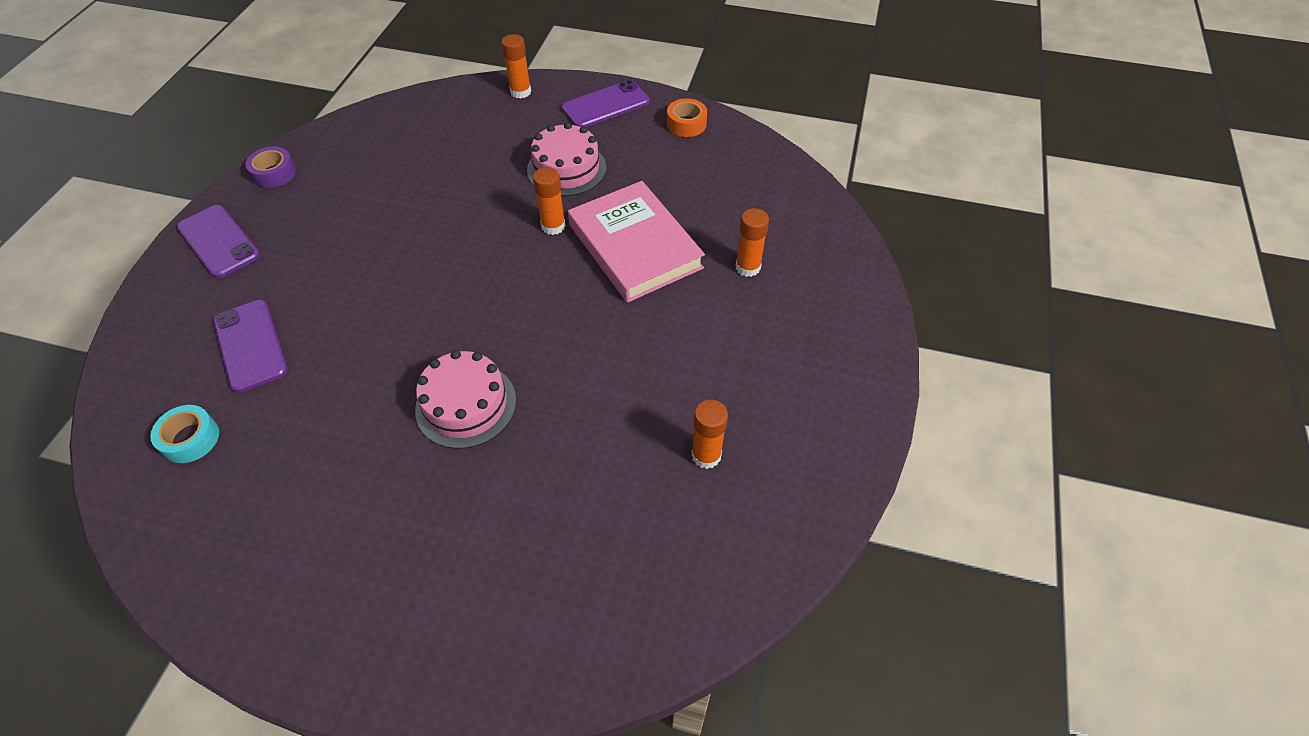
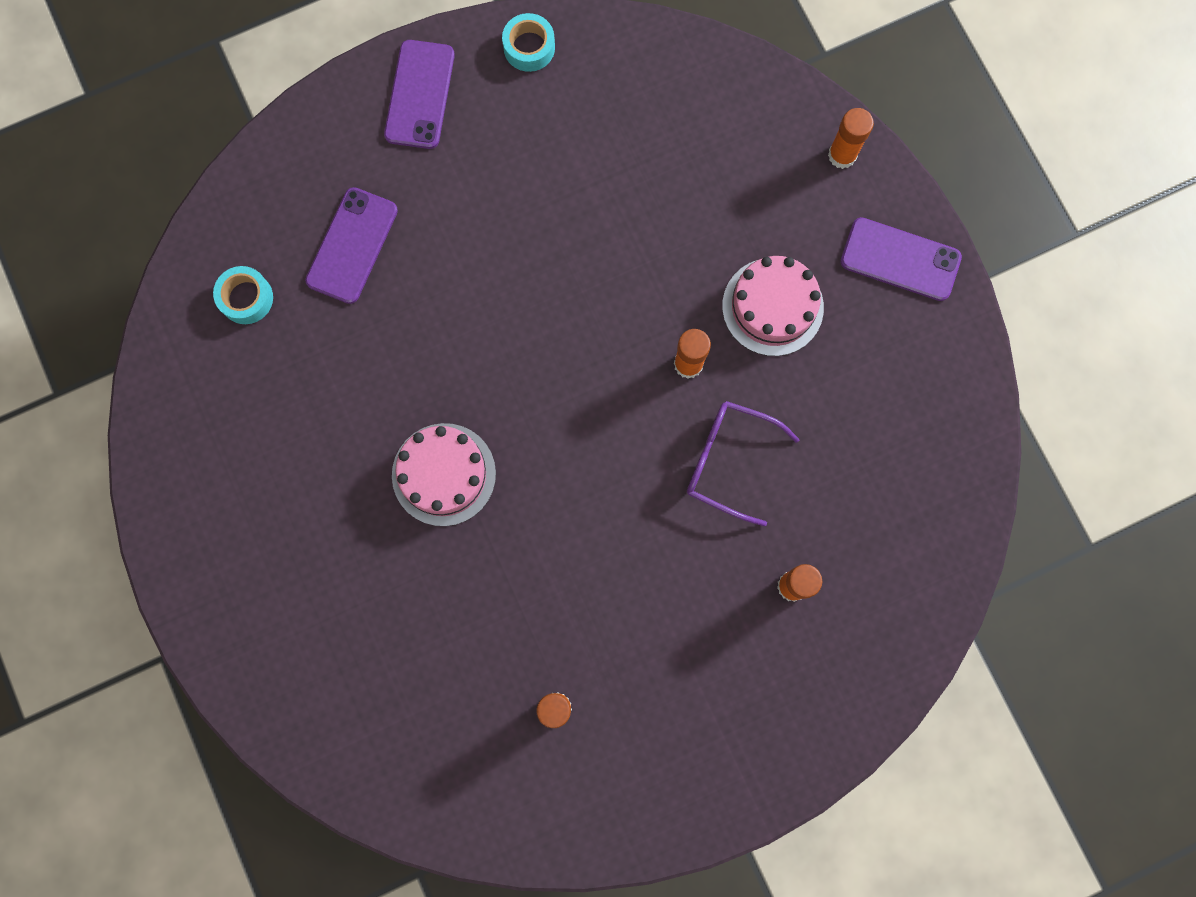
camera: 50 degrees right, 25 degrees up
purple tape [245,147,296,188] -> turquoise tape [502,13,555,72]
pink book [568,181,705,303] -> purple glasses [687,401,800,527]
orange tape [667,98,707,137] -> none

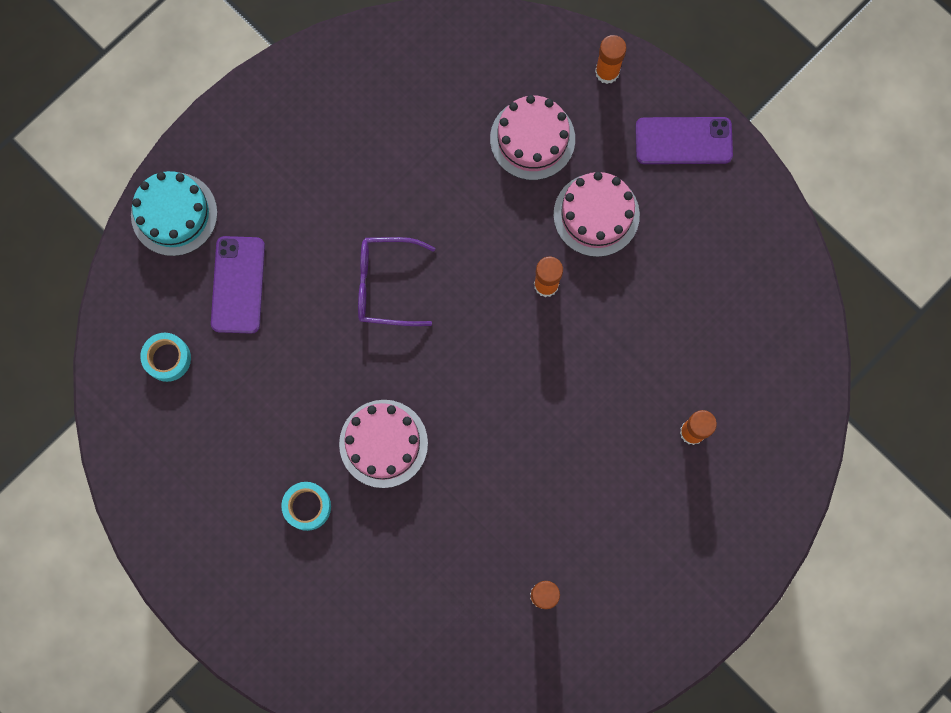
camera: 20 degrees left, 0 degrees up
purple phone [384,40,455,149] -> none
turquoise tape [502,13,555,72] -> turquoise tape moved to [281,482,331,531]
purple glasses [687,401,800,527] -> purple glasses moved to [358,237,435,326]
none -> turquoise cake [131,171,218,256]
none -> pink cake [490,95,575,180]

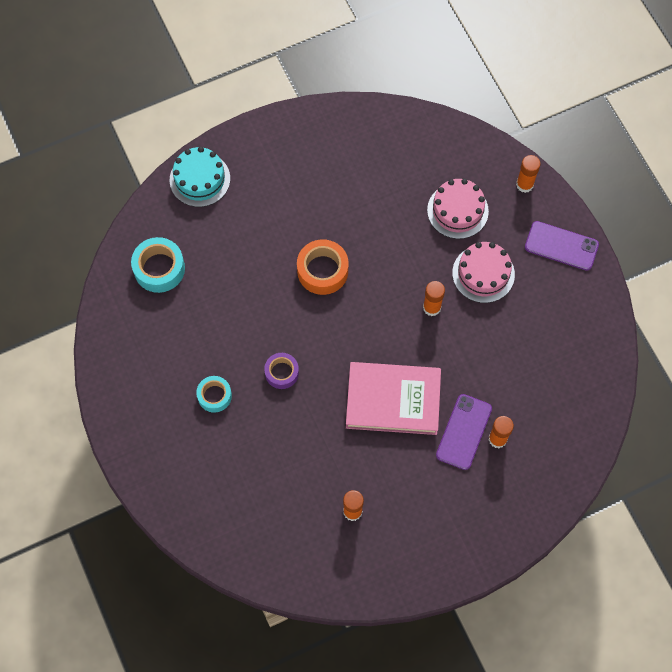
camera: 20 degrees right, 10 degrees down
turquoise tape [140,333,191,382] -> turquoise tape [131,237,185,293], size x1.55
purple phone [211,236,265,334] -> purple phone moved to [436,394,492,470]
pink cake [339,400,428,488] -> purple tape [264,353,299,389]
purple glasses [358,237,435,326] -> orange tape [297,239,349,295]
none -> pink book [346,362,441,435]

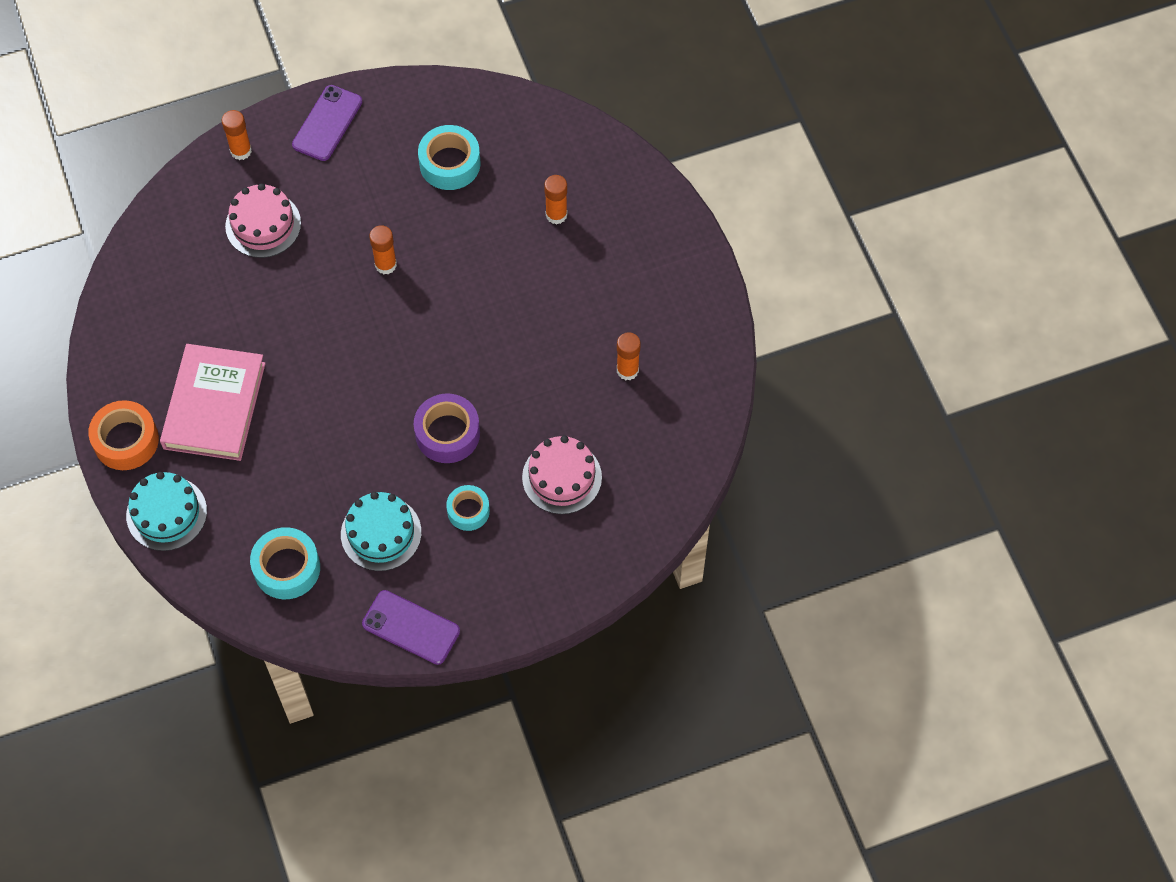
camera: 85 degrees left, 5 degrees down
purple tape [264,353,299,389] -> purple tape [414,394,480,463], size x1.55
orange tape [297,239,349,295] -> orange tape moved to [88,400,159,470]
pink book [346,362,441,435] -> pink book moved to [160,344,266,461]
purple phone [436,394,492,470] -> purple phone moved to [362,590,460,665]
pink cake [452,242,515,303] -> pink cake moved to [522,436,602,514]
none -> turquoise cake [341,492,421,571]
none -> turquoise tape [418,125,480,190]

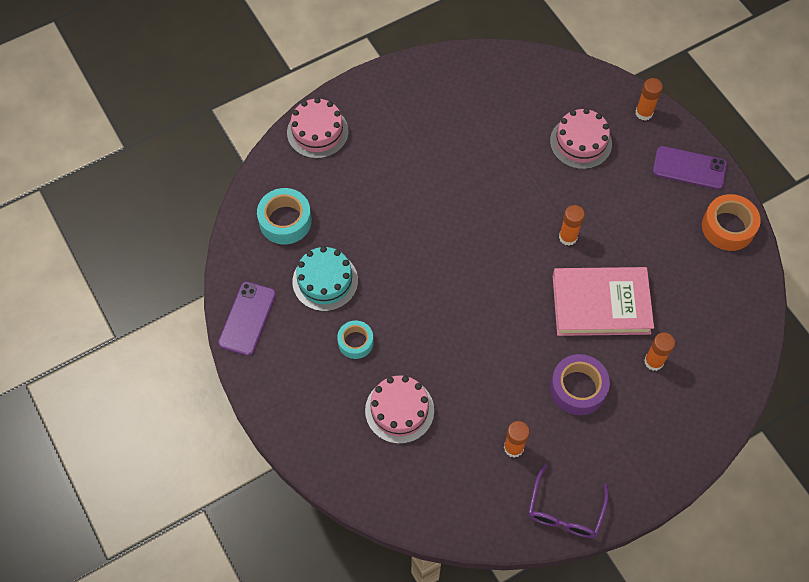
camera: 80 degrees right, 0 degrees up
orange tape [88,400,159,470] -> orange tape moved to [702,194,761,251]
turquoise cake [126,472,207,551] -> pink cake [287,98,349,159]
pink book [160,344,266,461] -> pink book moved to [553,267,654,336]
purple tape [414,394,480,463] -> purple tape moved to [550,354,610,415]
turquoise tape [418,125,480,190] -> none
none -> purple glasses [528,464,609,538]

